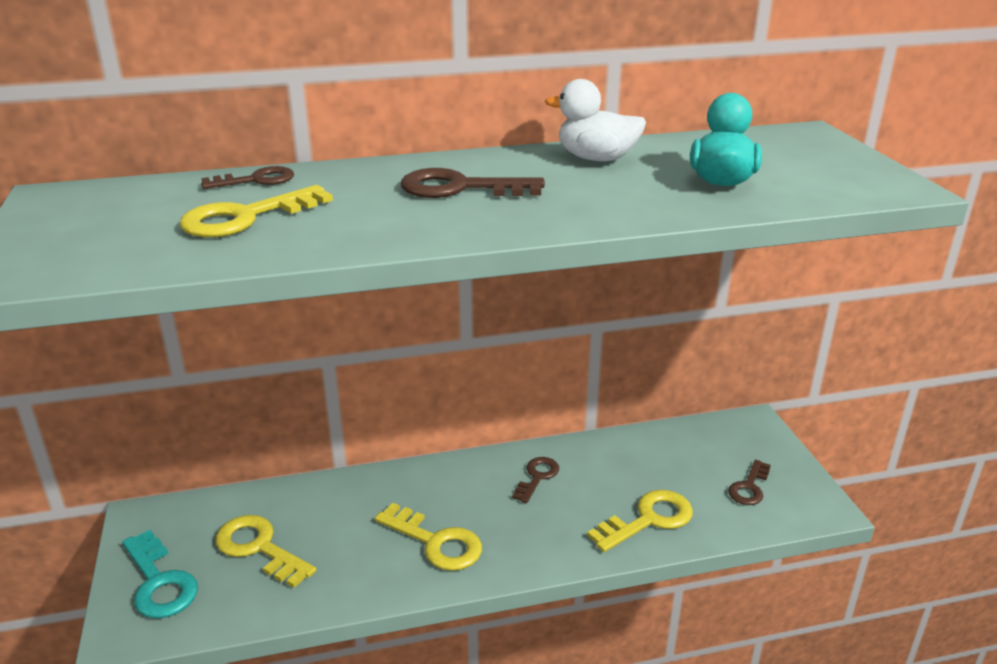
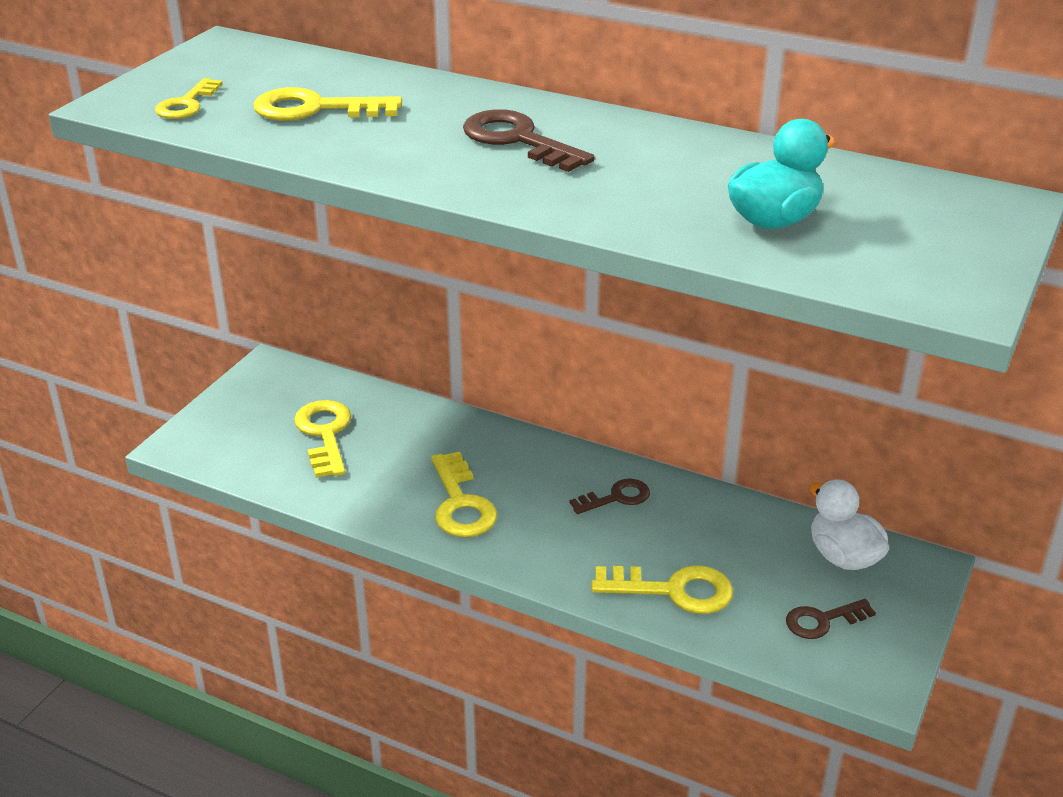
camera: 40 degrees right, 5 degrees up
turquoise key [122,530,198,618] -> none
brown key [201,166,294,189] -> none
white duck [545,79,646,161] -> white duck moved to [809,479,889,570]
none -> yellow key [155,78,223,119]

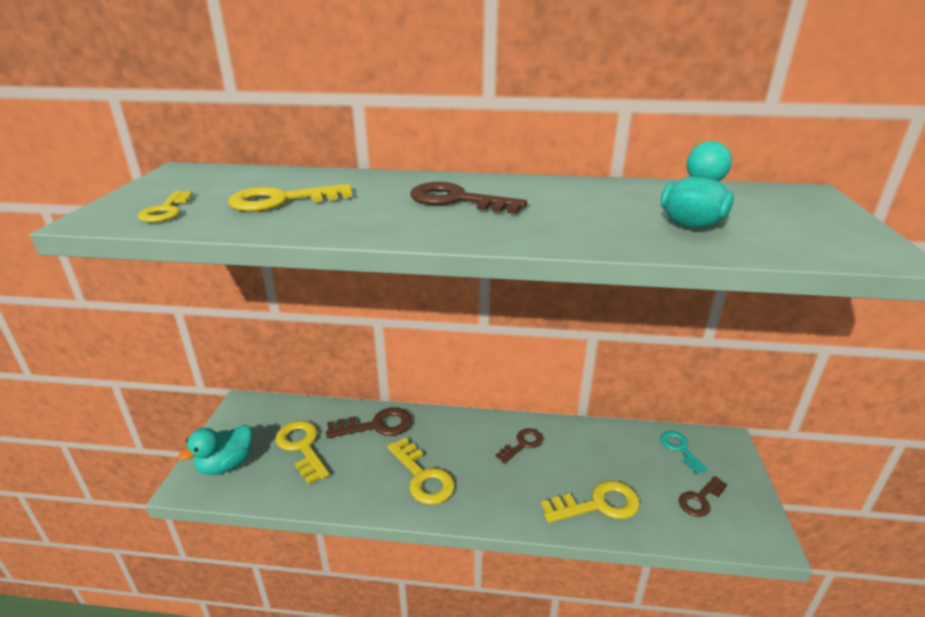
camera: 20 degrees left, 5 degrees down
white duck [809,479,889,570] -> turquoise key [660,431,708,474]
none -> turquoise duck [178,425,253,475]
none -> brown key [326,407,412,438]

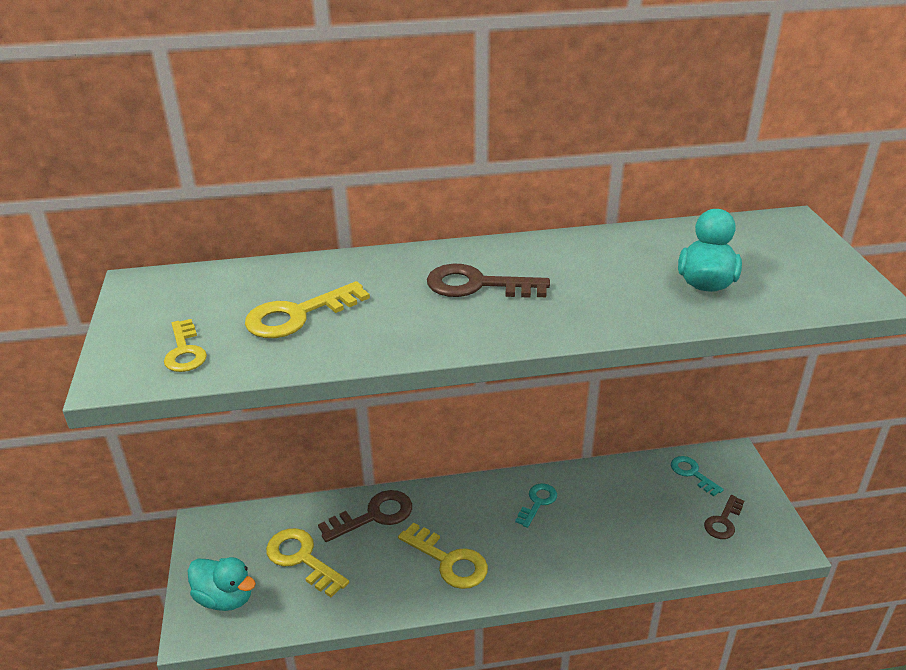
camera: 15 degrees left, 5 degrees up
turquoise duck [178,425,253,475] -> turquoise duck turned 90 degrees counterclockwise [188,557,256,611]
brown key [495,428,543,464] -> turquoise key [515,483,557,528]
yellow key [541,481,640,523] -> none

